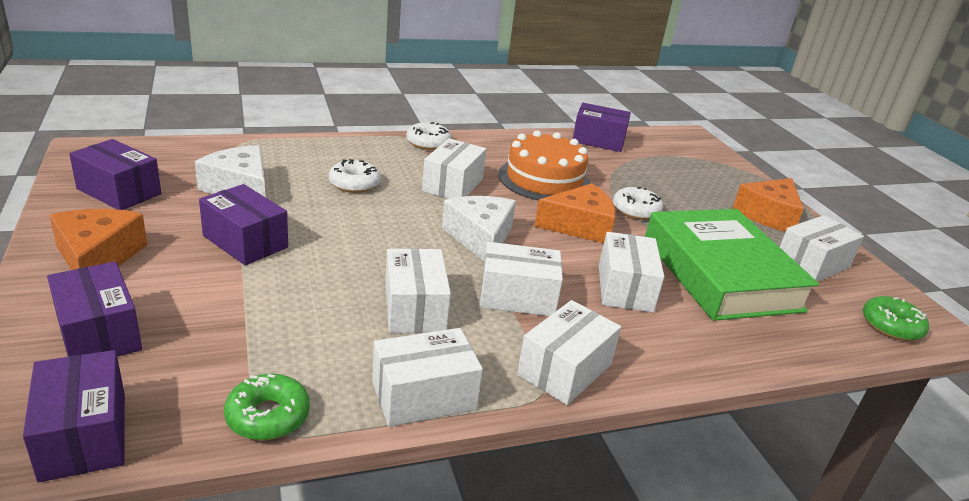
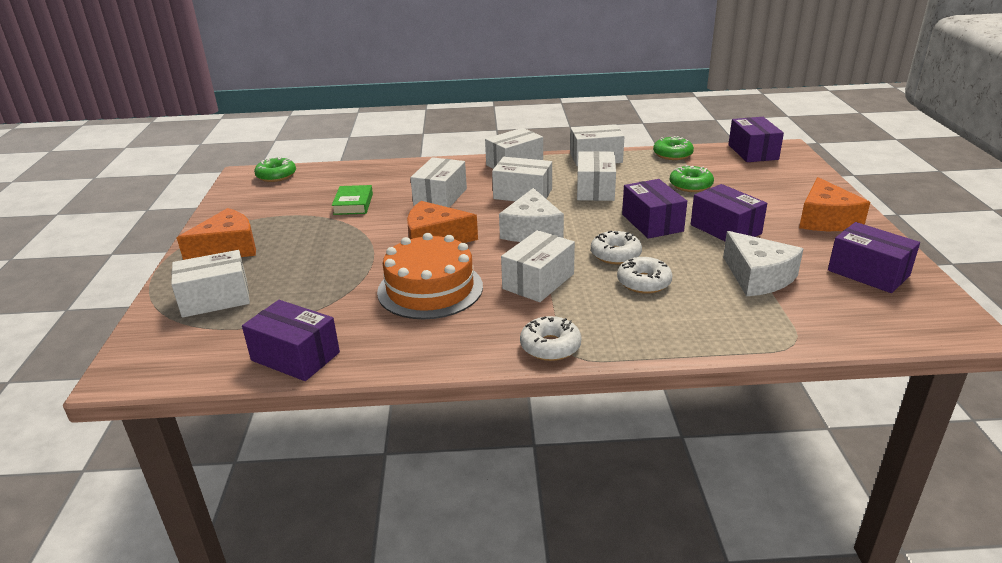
camera: 160 degrees left, 0 degrees up
purple box [47,261,142,357] -> purple box moved to [622,179,687,239]
white donut [613,187,663,220] -> white donut moved to [591,231,642,265]
green book [645,209,819,321] -> green book [332,185,373,215], size x0.41
white box [780,215,864,282] -> white box moved to [171,250,250,318]
none -> green donut [670,165,714,192]

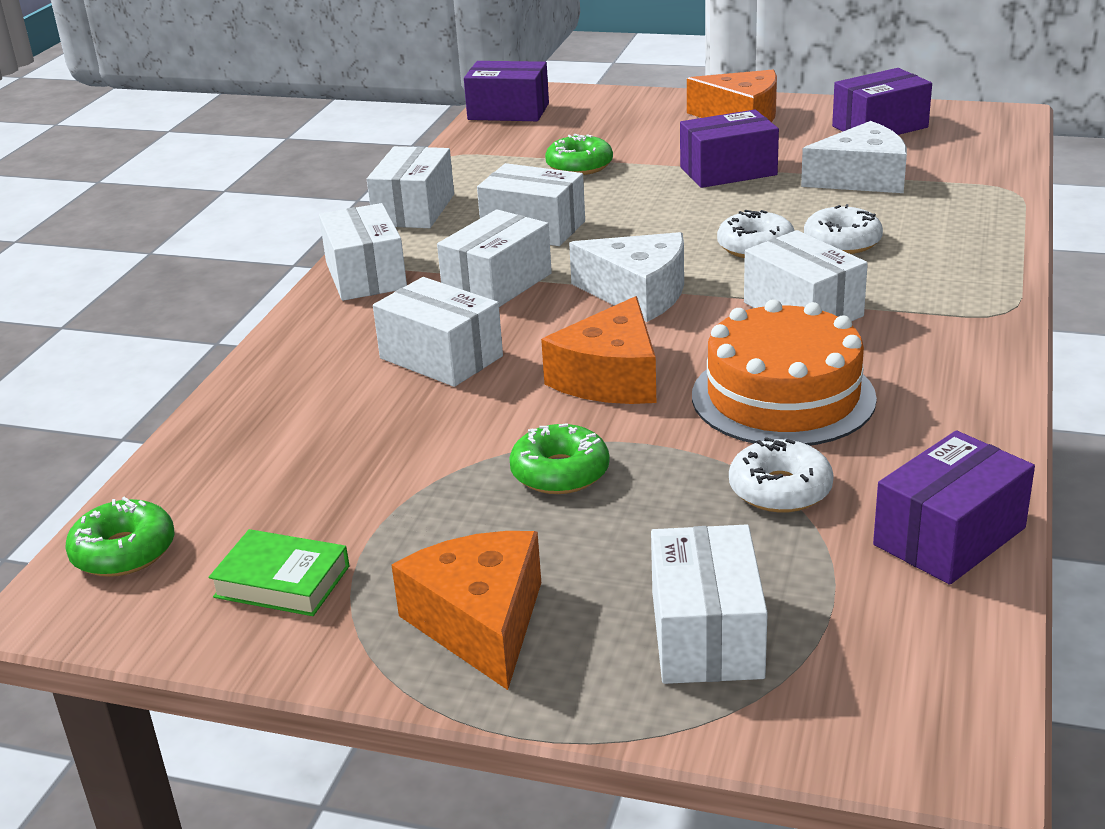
camera: 70 degrees left, 0 degrees up
green book [332,185,373,215] -> green book moved to [209,529,350,616]
white donut [520,316,581,361] -> white donut moved to [729,437,834,513]
purple box [622,179,687,239] -> none
green donut [653,136,694,160] -> green donut moved to [509,423,610,494]

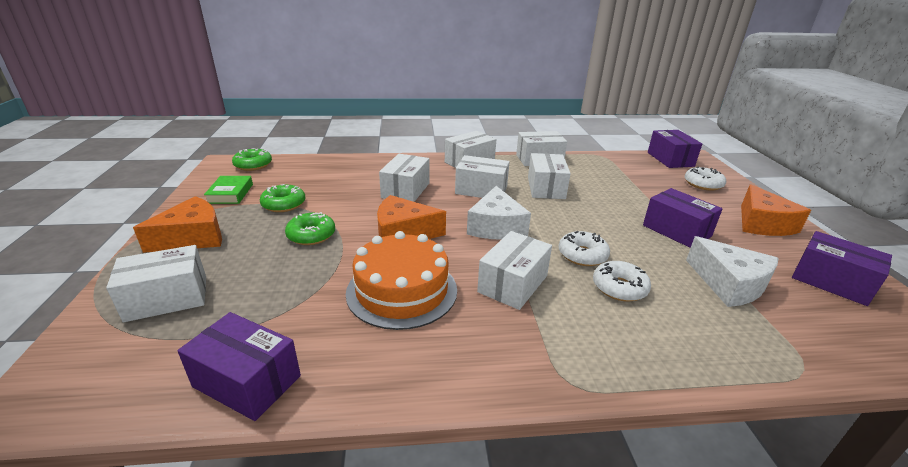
camera: 65 degrees right, 0 degrees up
green donut [545,134,613,175] -> green donut moved to [260,184,305,212]
white donut [729,437,834,513] -> white donut moved to [685,167,726,191]

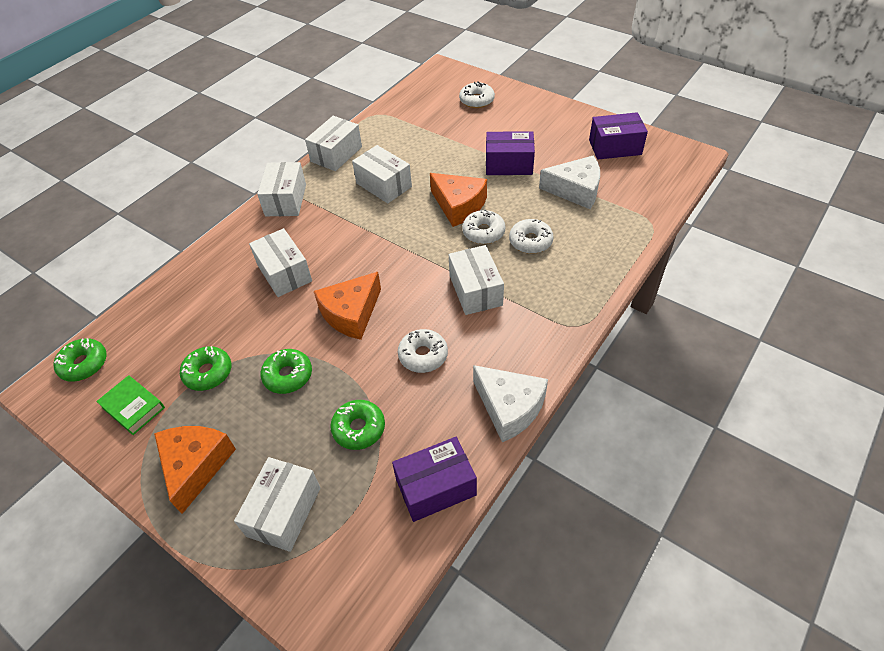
camera: 45 degrees left, 20 degrees up
orange cake [346,231,457,330] -> white donut [398,329,448,373]
white box [455,155,510,198] -> none
white cheese [467,186,531,240] -> white cheese moved to [473,365,548,442]
purple box [648,130,702,168] -> none
orange cheese [741,184,811,236] -> orange cheese moved to [430,173,487,227]
none -> green donut [330,400,385,450]

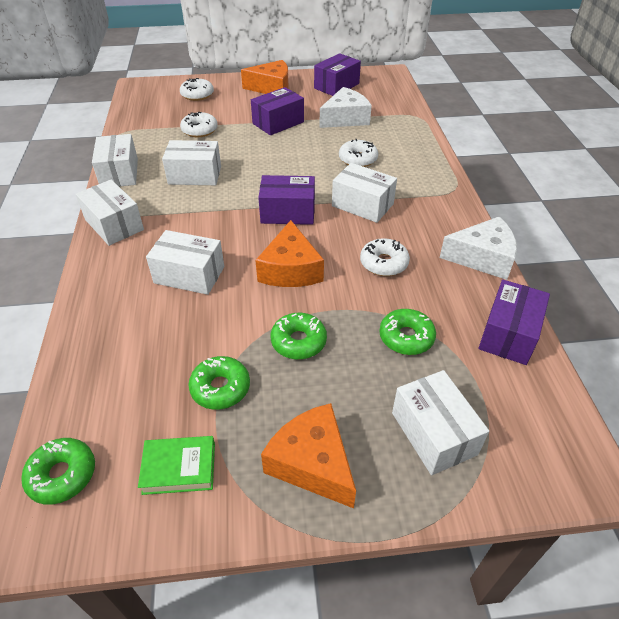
camera: 45 degrees left, 5 degrees down
orange cheese [430,173,487,227] -> orange cheese moved to [241,60,288,94]
white donut [462,209,506,244] -> white donut moved to [180,112,218,137]
none -> purple box [258,175,315,225]

